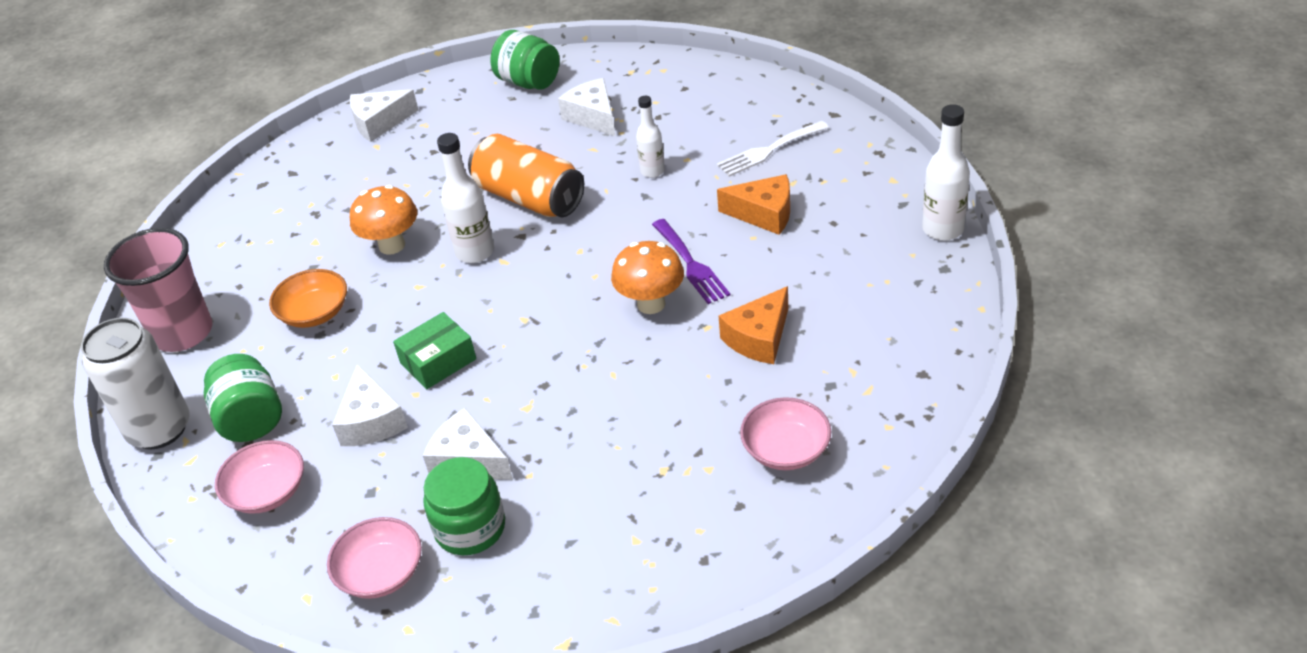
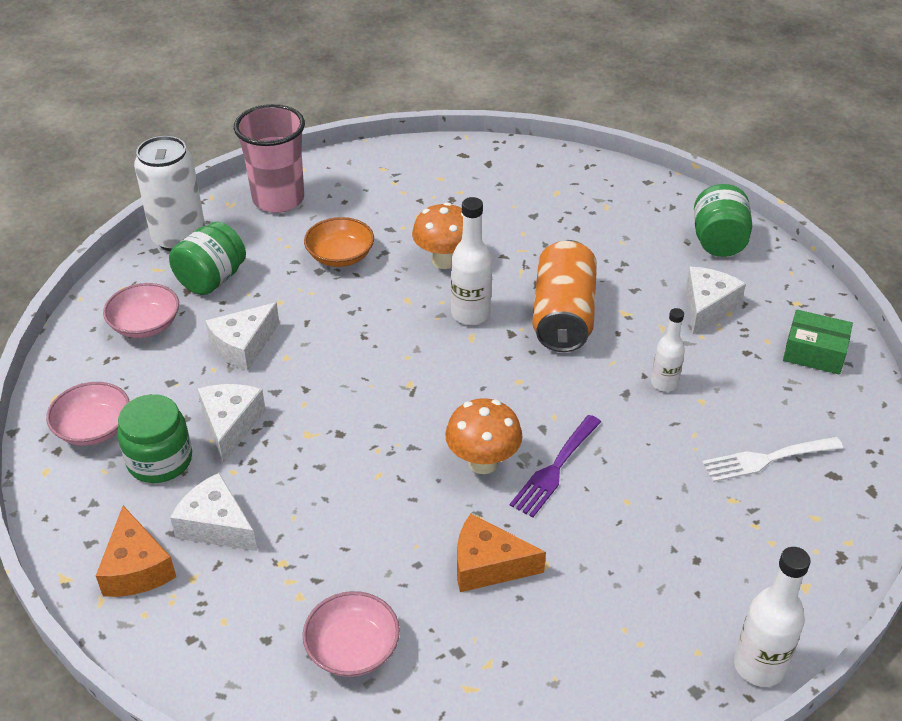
camera: 55 degrees right, 0 degrees up
white cheese [350,89,419,142] -> white cheese moved to [170,472,257,551]
green box [393,312,476,389] -> green box moved to [783,309,853,374]
white fork [717,121,829,177] -> white fork turned 45 degrees counterclockwise [702,437,843,482]
orange cheese [717,174,790,235] -> orange cheese moved to [96,506,176,597]

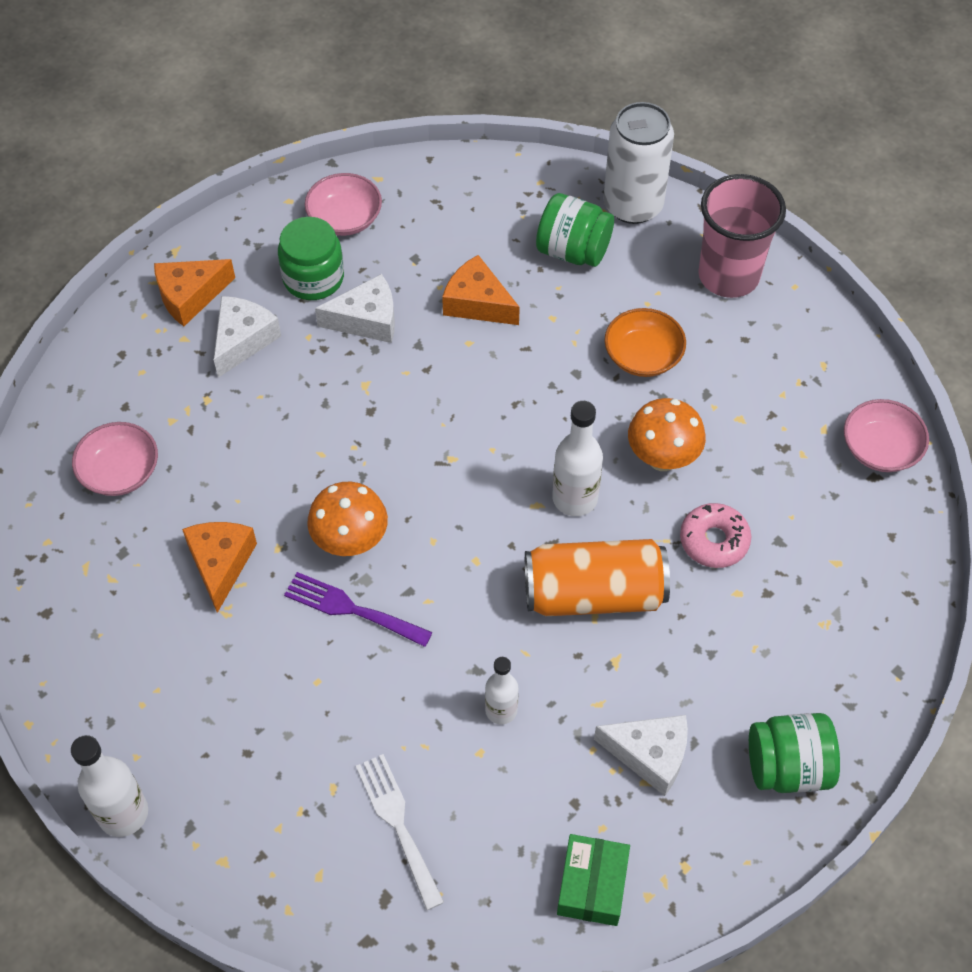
camera: 80 degrees right, 15 degrees up
pink bowl [103,283,179,338] -> pink bowl moved to [844,399,929,472]
white cheese [205,302,280,371] -> orange cheese [442,255,520,325]
none -> pink donut [680,503,751,568]

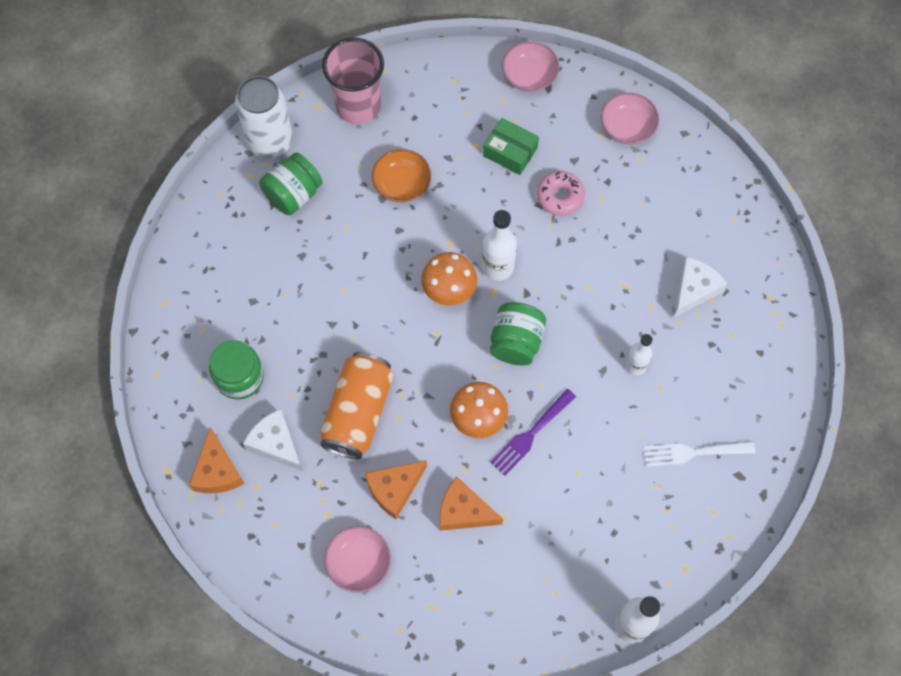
camera: 70 degrees left, 10 degrees up
pink bowl [305,173,382,236] -> pink bowl moved to [601,93,659,144]
white cheese [315,274,395,343] -> none
orange cheese [442,255,520,325] -> orange cheese moved to [365,460,427,519]
orange can [525,539,670,616] -> orange can moved to [320,352,393,459]
green box [557,834,630,926] -> green box moved to [483,118,539,175]
orange mushroom [628,398,706,471] -> orange mushroom moved to [421,252,477,306]
green jar [749,713,840,793] -> green jar moved to [490,302,546,366]

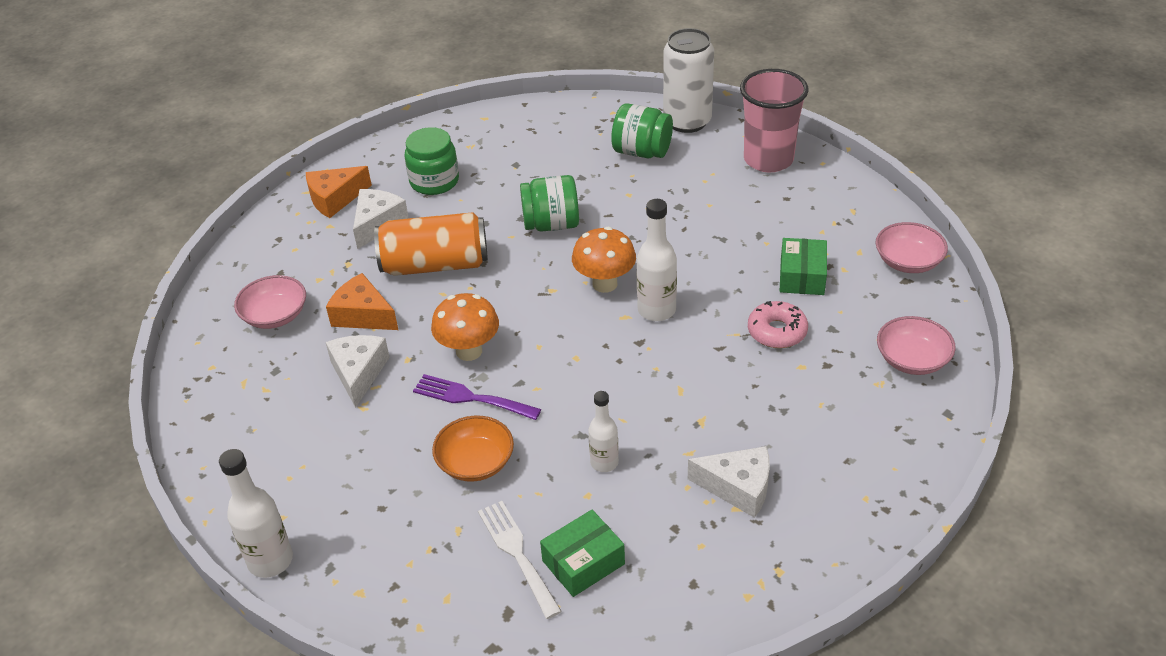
camera: 70 degrees right, 25 degrees down
orange bowl [372,149,431,202] -> orange bowl moved to [432,416,514,482]
orange cheese [440,477,503,531] -> white cheese [325,335,390,408]
green jar [490,302,546,366] -> green jar moved to [520,175,579,232]
none -> green box [540,510,625,597]

